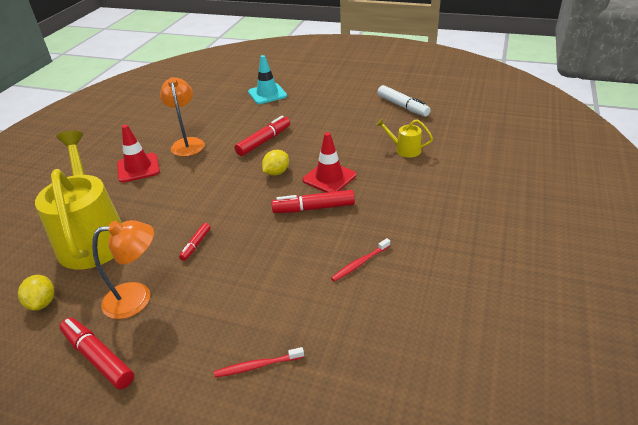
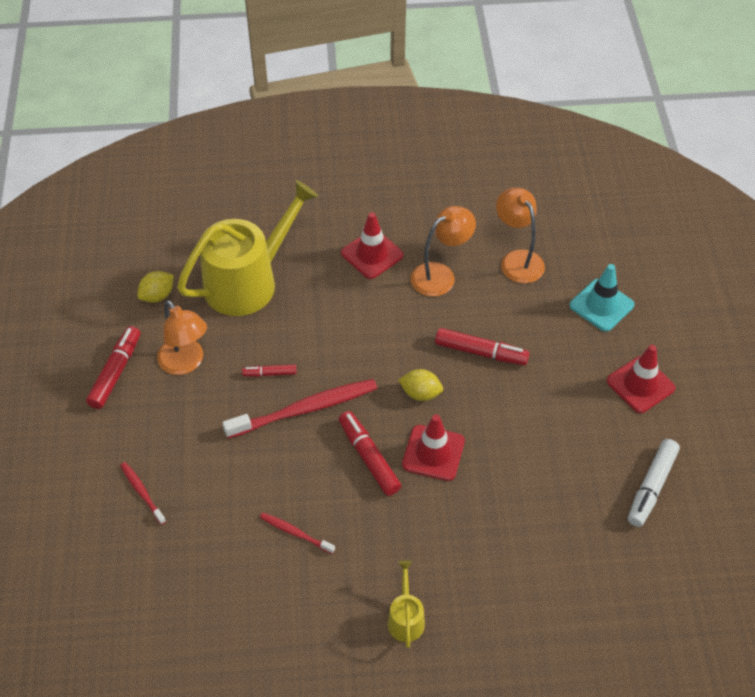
camera: 65 degrees right, 15 degrees up
yellow watering can [376,118,433,158] -> yellow watering can moved to [388,561,425,648]
none -> red toothbrush [222,379,377,438]
none -> orange lamp [496,188,545,284]
none -> red traffic cone [607,345,675,413]

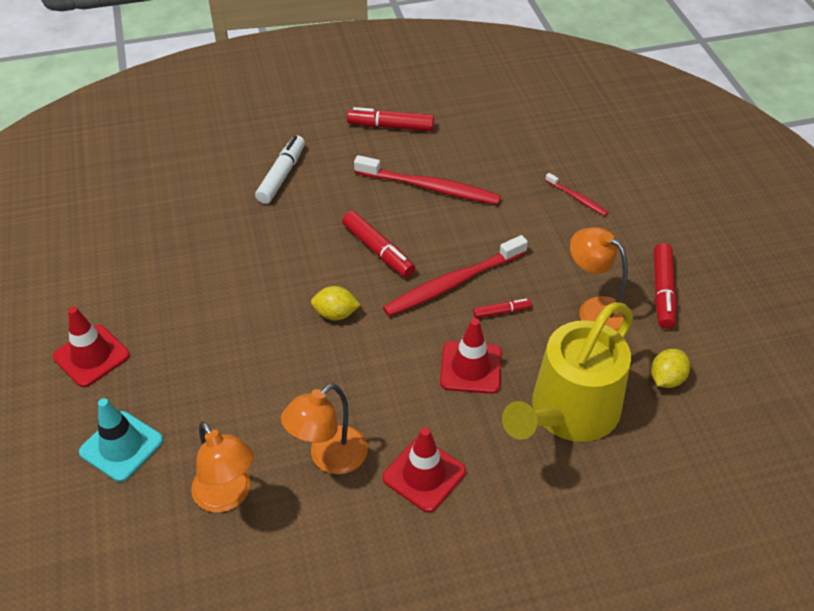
camera: 170 degrees right, 5 degrees down
red toothbrush [260,513,335,554] -> red toothbrush [354,155,501,205], size x2.02
yellow watering can [388,561,425,648] -> none
red traffic cone [402,414,465,481] -> red traffic cone moved to [440,318,502,394]
red marker [435,328,530,365] -> red marker moved to [347,107,434,131]
white marker [628,439,680,527] -> white marker moved to [255,135,305,204]

